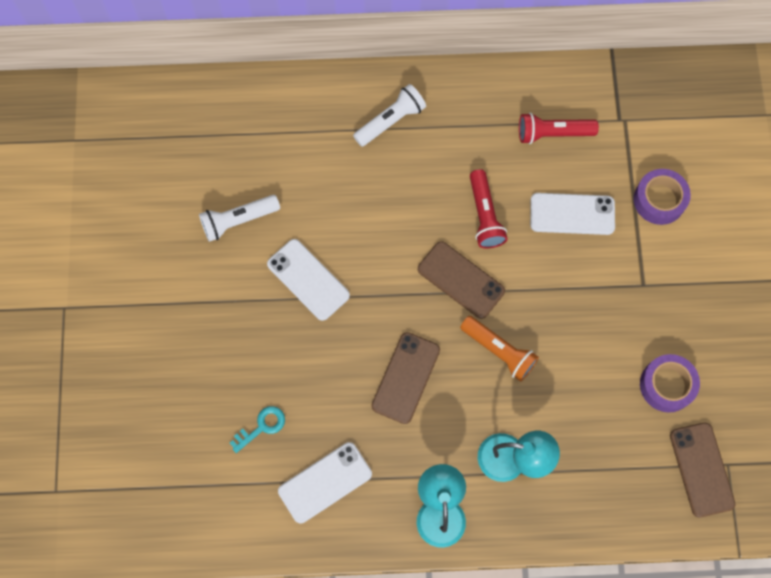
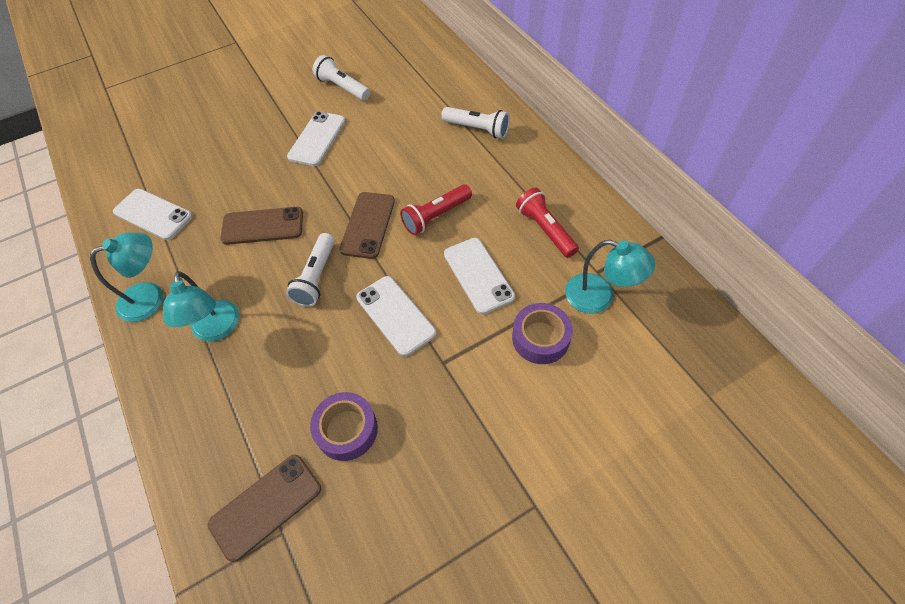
camera: 65 degrees right, 15 degrees down
turquoise key [230,406,285,453] -> none
orange flashlight [460,316,539,382] -> white flashlight [286,233,335,307]
none -> white phone [356,276,436,356]
none -> turquoise lamp [565,240,655,314]

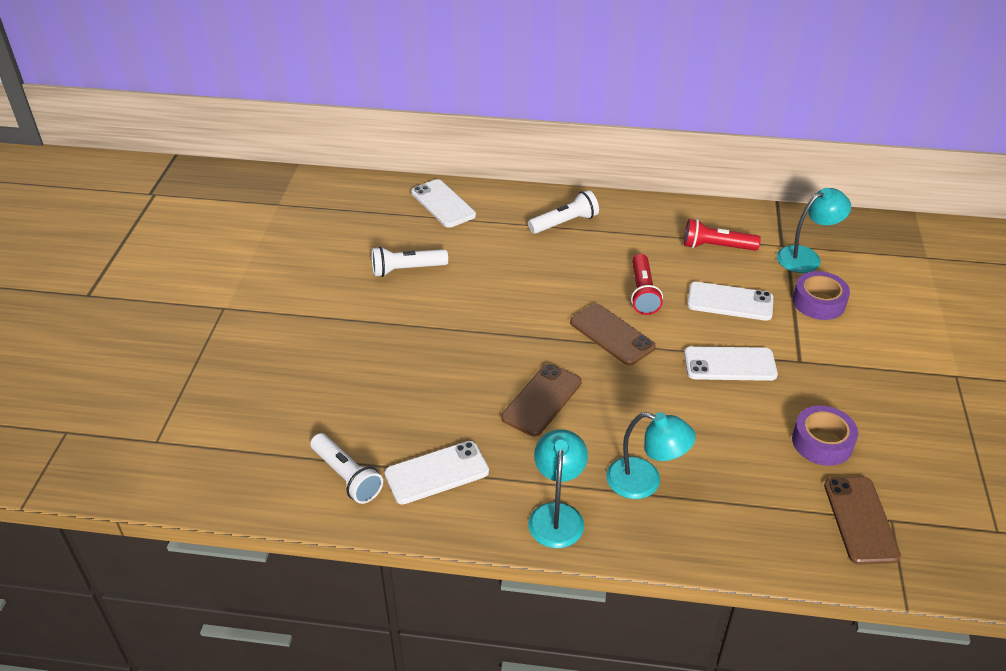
camera: 55 degrees left, 15 degrees down
white flashlight [286,233,335,307] -> white flashlight moved to [310,433,383,504]
white phone [287,111,346,166] -> white phone moved to [411,179,476,228]

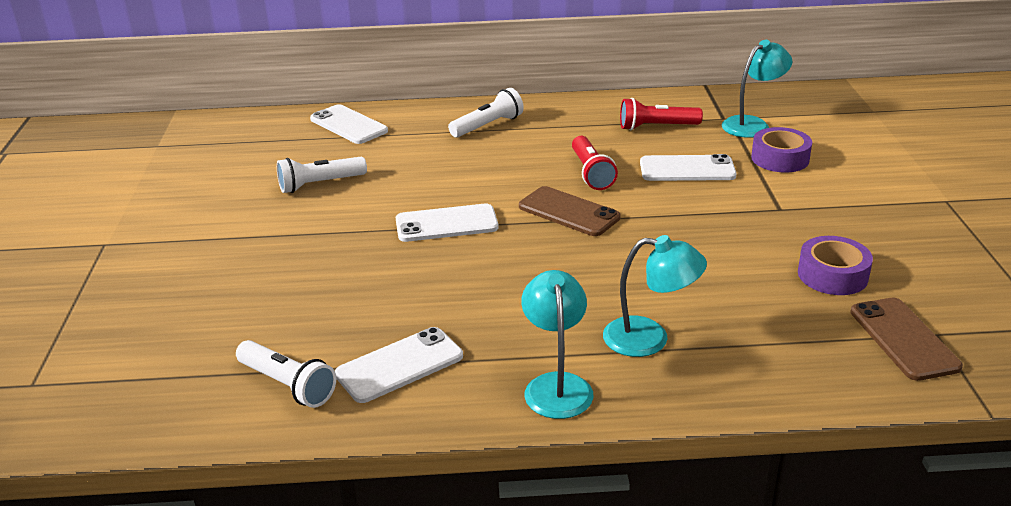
camera: 10 degrees left, 10 degrees down
brown phone [501,364,582,437] -> none
white phone [684,346,778,381] -> white phone moved to [396,204,498,242]

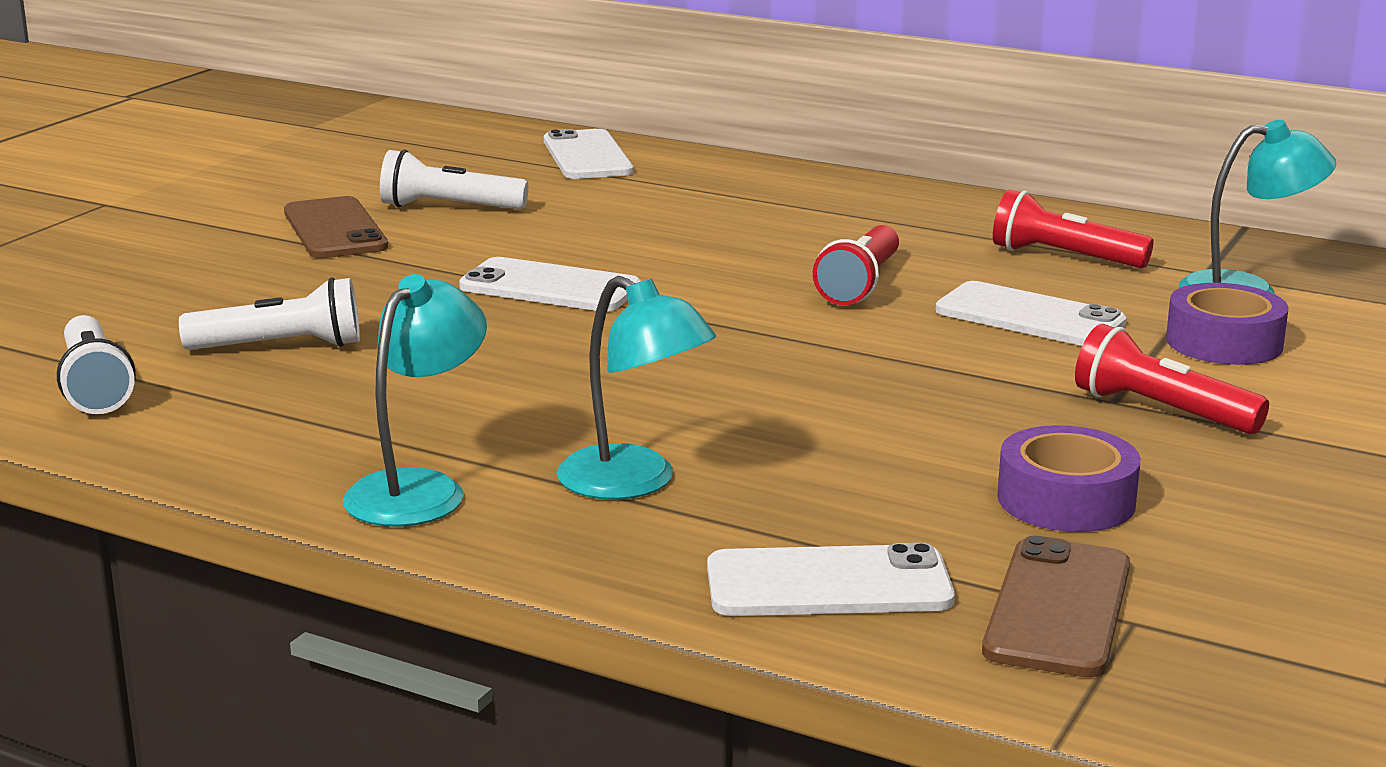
camera: 30 degrees right, 10 degrees down
white phone [335,327,463,403] -> white phone moved to [707,543,955,616]
white flashlight [448,88,524,138] -> white flashlight moved to [179,277,360,350]
brown phone [519,186,621,236] -> brown phone moved to [284,196,388,258]
none -> red flashlight [1075,324,1269,434]

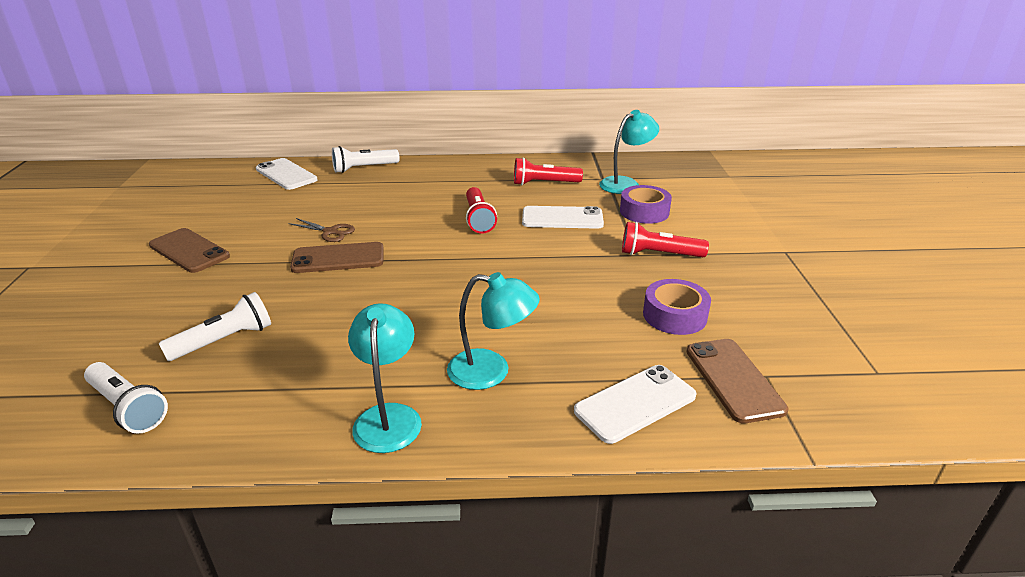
camera: 30 degrees left, 10 degrees up
white flashlight [380,149,528,209] -> white flashlight moved to [332,146,399,173]
white phone [459,257,641,312] -> brown phone [290,242,384,273]
none -> brown scissors [289,218,355,242]

